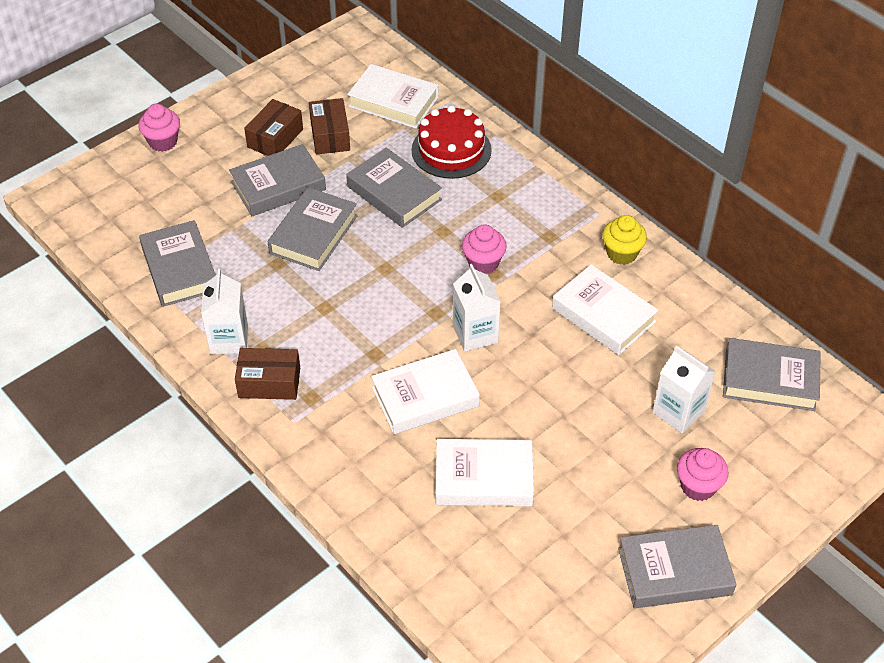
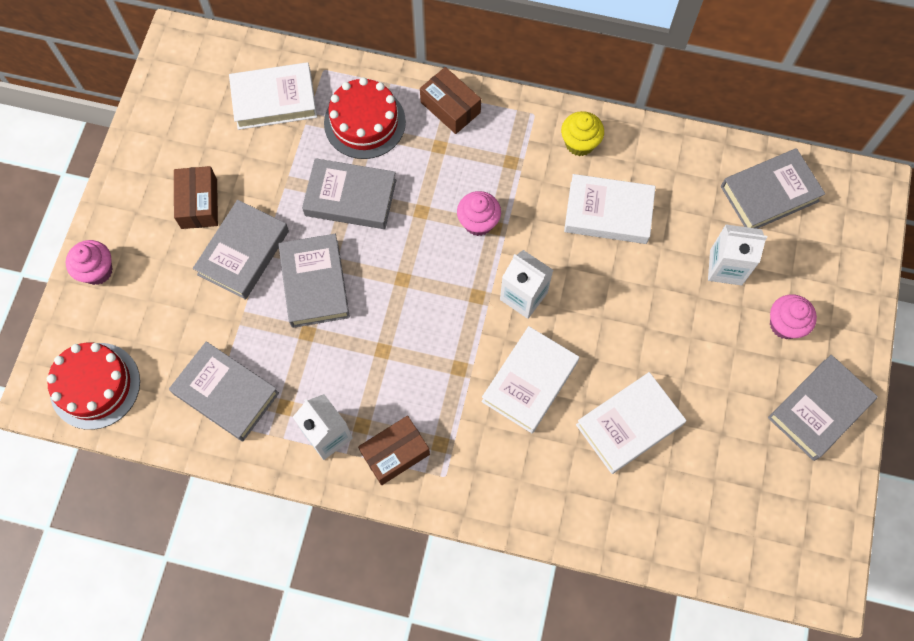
camera: 35 degrees left, 20 degrees up
brown box [309,98,350,155] -> brown box moved to [420,67,481,134]
none -> red cake [47,343,140,430]

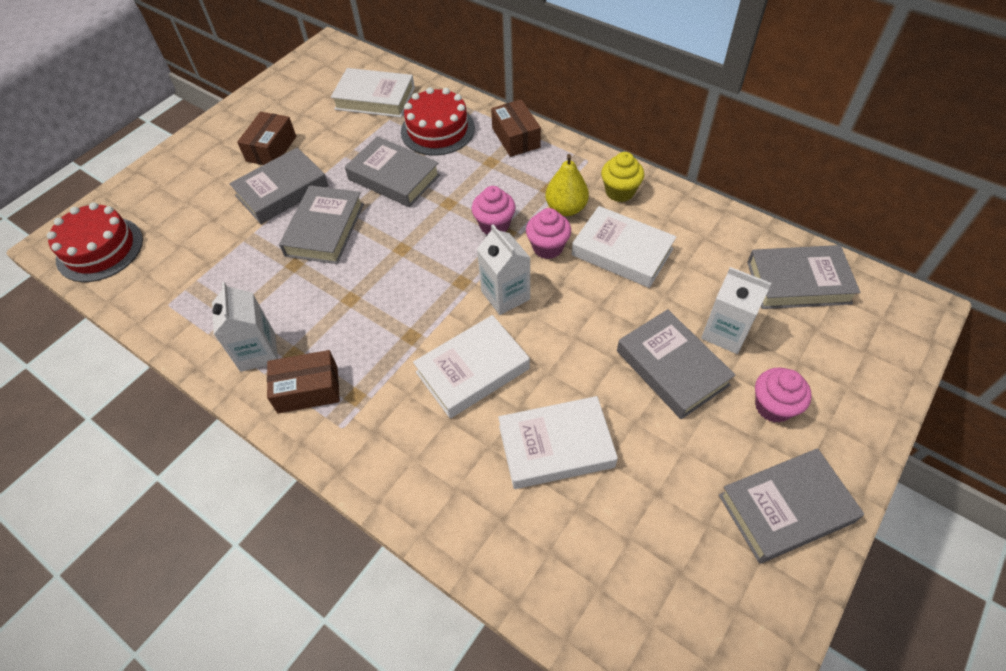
camera: 25 degrees right, 15 degrees down
pink cupcake [66,240,113,285] -> pink cupcake moved to [526,208,571,259]
grey book [169,341,279,441] -> grey book moved to [617,309,735,419]
none -> yellow pear [545,154,589,216]

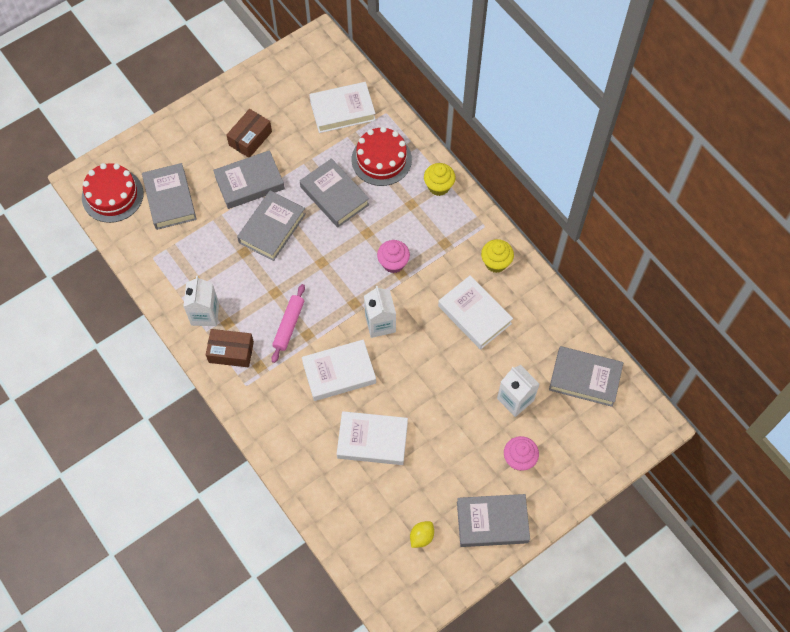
camera: 15 degrees right, 10 degrees up
white book [331,68,415,117] -> white book turned 45 degrees counterclockwise [309,82,376,133]
brown box [491,99,541,157] -> yellow cupcake [424,163,456,196]
pink cupcake [526,208,571,259] -> none
yellow pear [545,154,589,216] -> none
grey book [617,309,735,419] -> grey book moved to [142,163,197,230]
none -> pink rolling pin [272,284,305,363]
none -> yellow lemon [410,521,434,548]

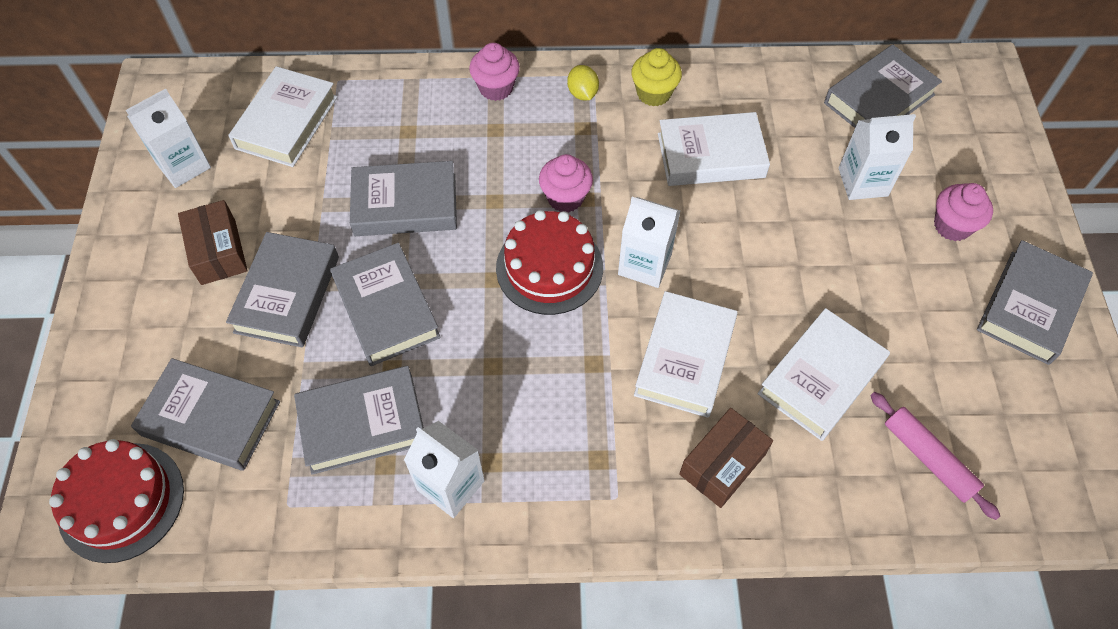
camera: 55 degrees left, 5 degrees down
brown box [206,329,254,367] -> brown box moved to [679,408,773,508]
pink rolling pin [272,284,305,363] -> pink rolling pin moved to [870,392,1000,520]
red cake [352,127,412,186] -> red cake moved to [496,210,603,315]
yellow lemon [410,521,434,548] -> yellow lemon moved to [567,65,599,101]
yellow cupcake [424,163,456,196] -> pink cupcake [469,43,520,101]
none -> white carton [126,89,211,188]
none -> grey book [294,366,424,475]

